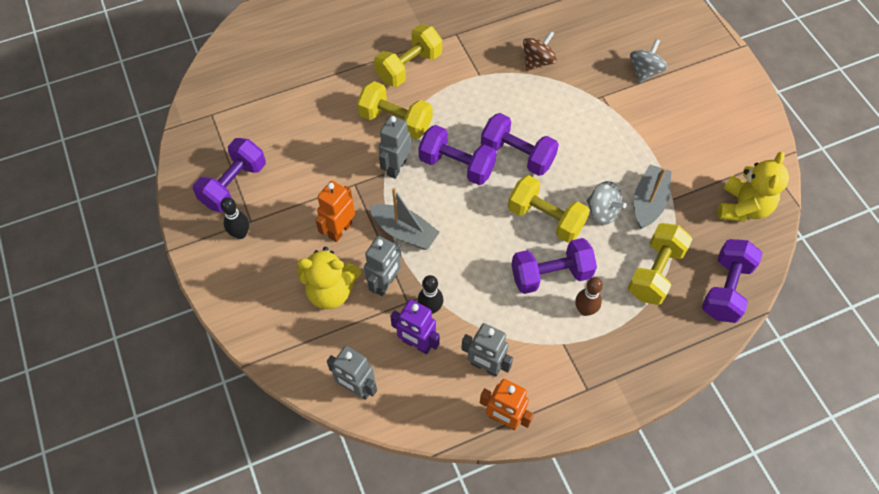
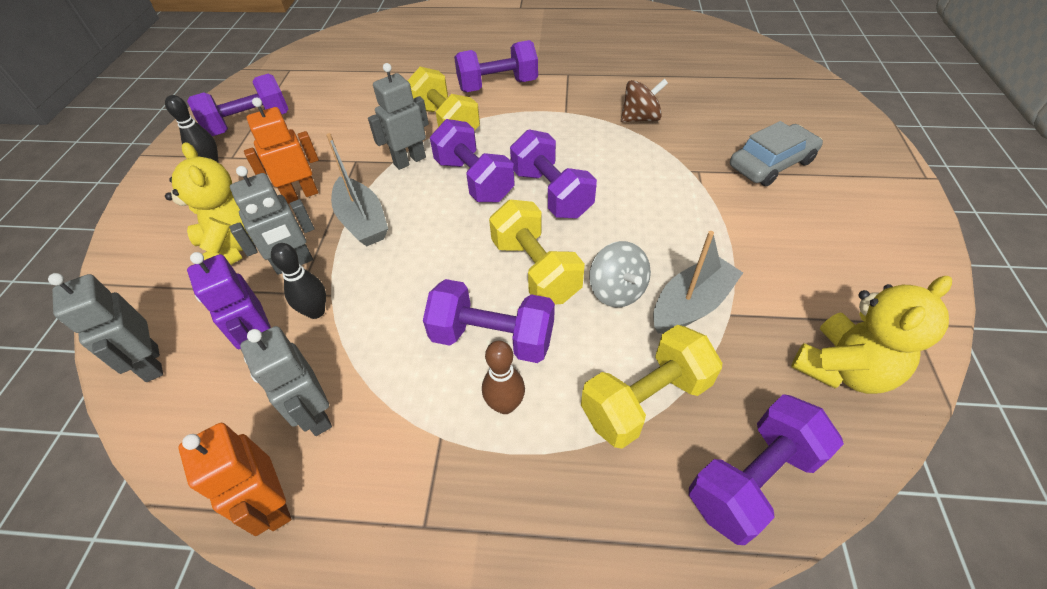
camera: 30 degrees right, 10 degrees down
yellow teddy bear [297,247,361,309] -> yellow teddy bear turned 150 degrees counterclockwise [165,142,253,265]
yellow dumbbell [374,24,442,87] -> purple dumbbell [454,40,538,92]
grey spinning top [630,39,668,83] -> grey car [730,121,823,186]

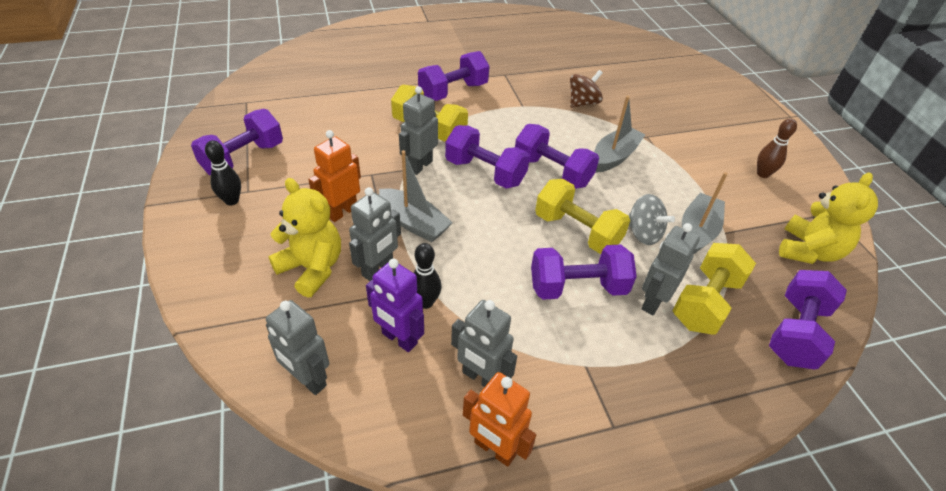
camera: 25 degrees left, 5 degrees down
brown bowling pin [482,341,525,414] -> brown bowling pin moved to [757,118,797,178]
grey car [730,121,823,186] -> none
none -> grey boat [594,96,645,173]
none -> grey robot [642,223,700,315]

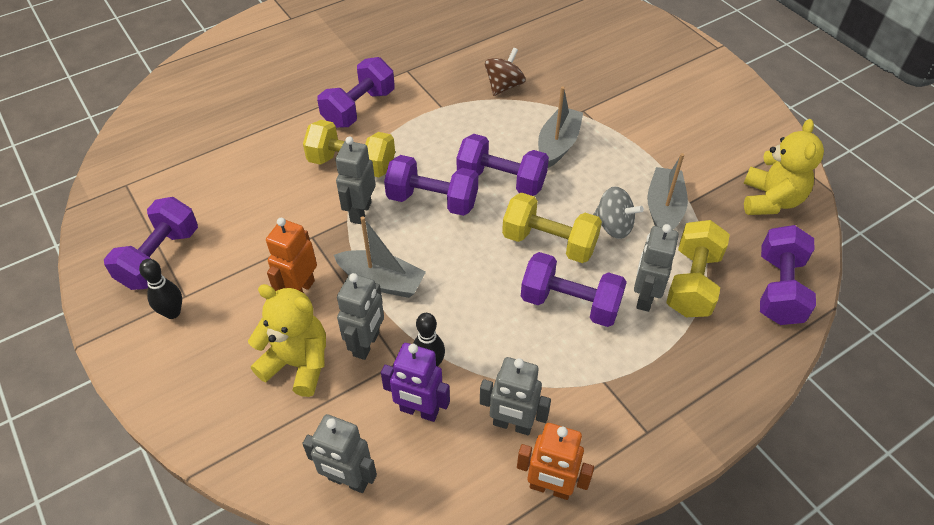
camera: 15 degrees left, 5 degrees up
purple dumbbell [531,244,637,300] -> purple dumbbell turned 45 degrees clockwise [521,252,627,327]
brown bowling pin [757,118,797,178] -> none

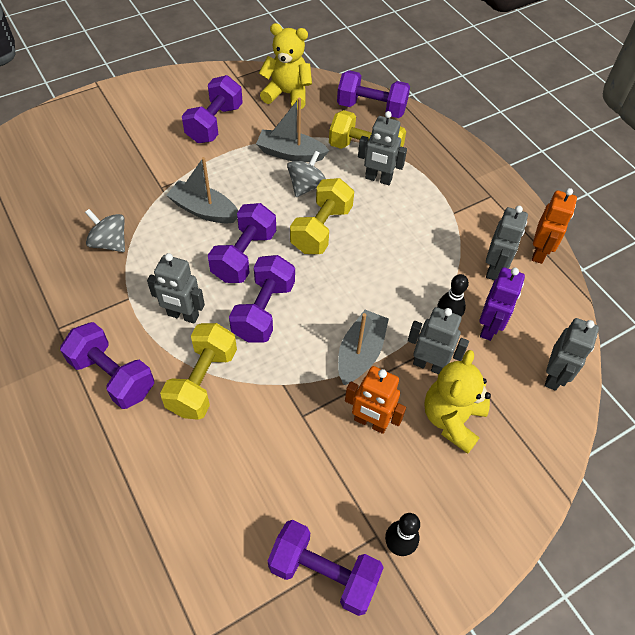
camera: 90 degrees left, 5 degrees up
grey robot [336,137,376,224] -> grey robot moved to [147,253,205,324]
brown spinning top [485,48,526,96] -> grey spinning top [85,209,125,252]
purple dumbbell [521,252,627,327] -> purple dumbbell moved to [182,75,243,143]

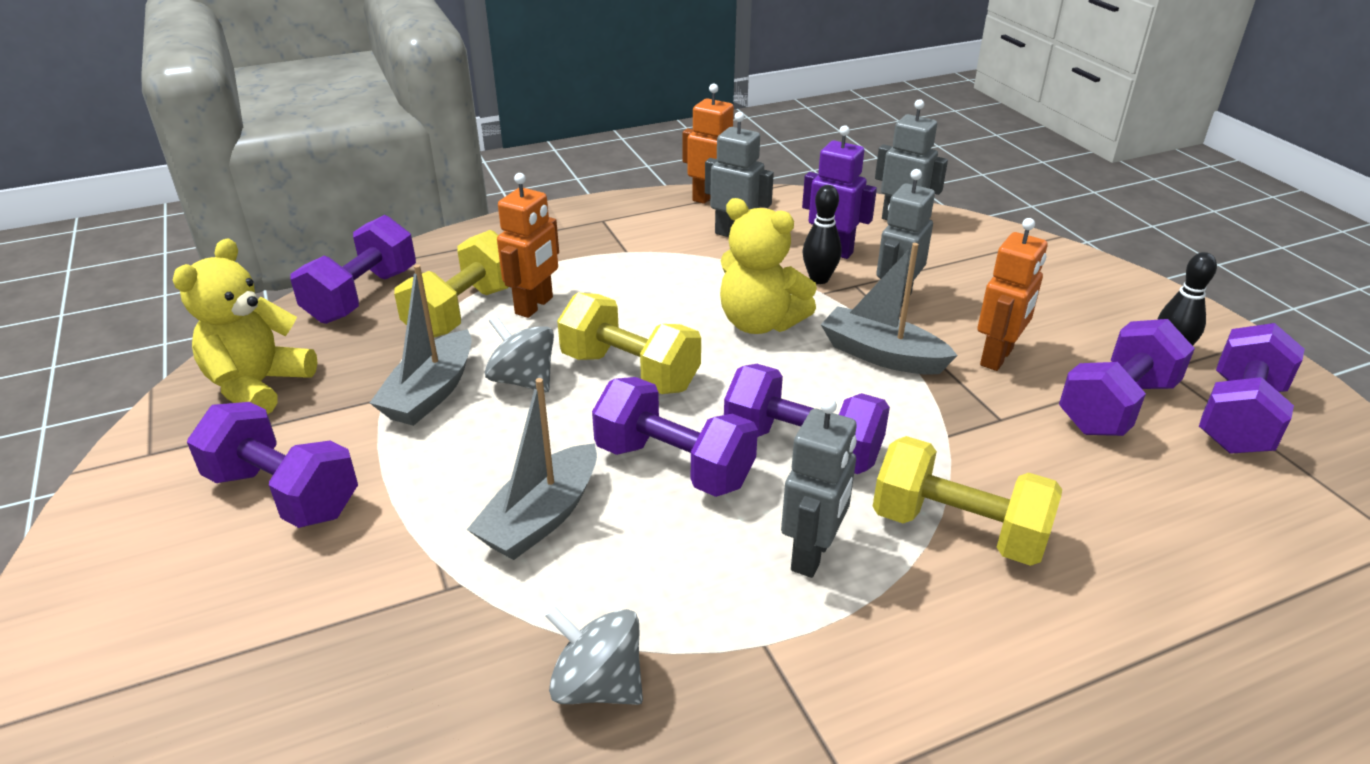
camera: 80 degrees left, 20 degrees down
purple dumbbell [60,322,154,409] -> purple dumbbell moved to [1059,319,1195,436]
grey spinning top [85,209,125,252] -> grey spinning top turned 75 degrees clockwise [545,605,643,705]
grey robot [358,111,407,185] -> orange robot [497,173,559,318]
yellow teddy bear [424,350,491,454] -> yellow teddy bear moved to [720,198,817,334]

